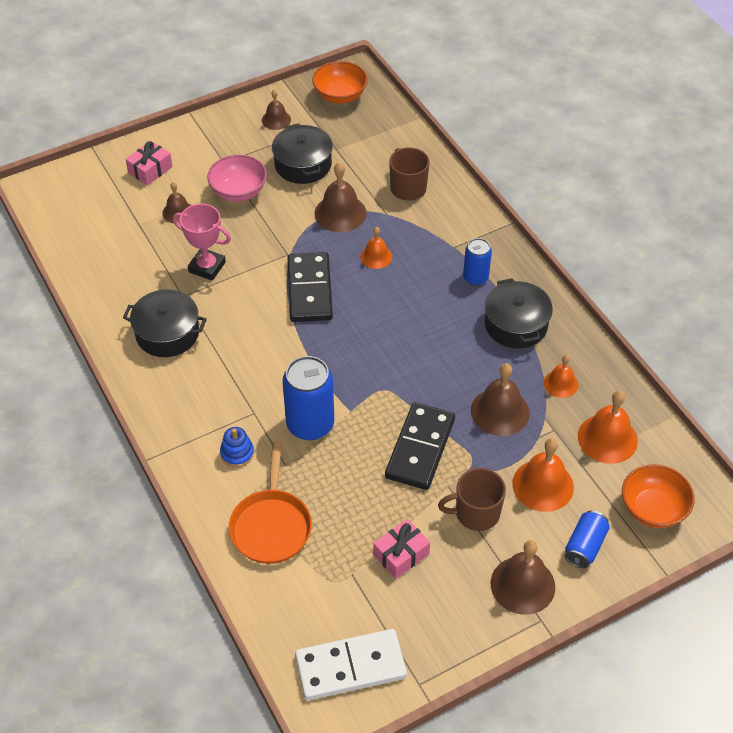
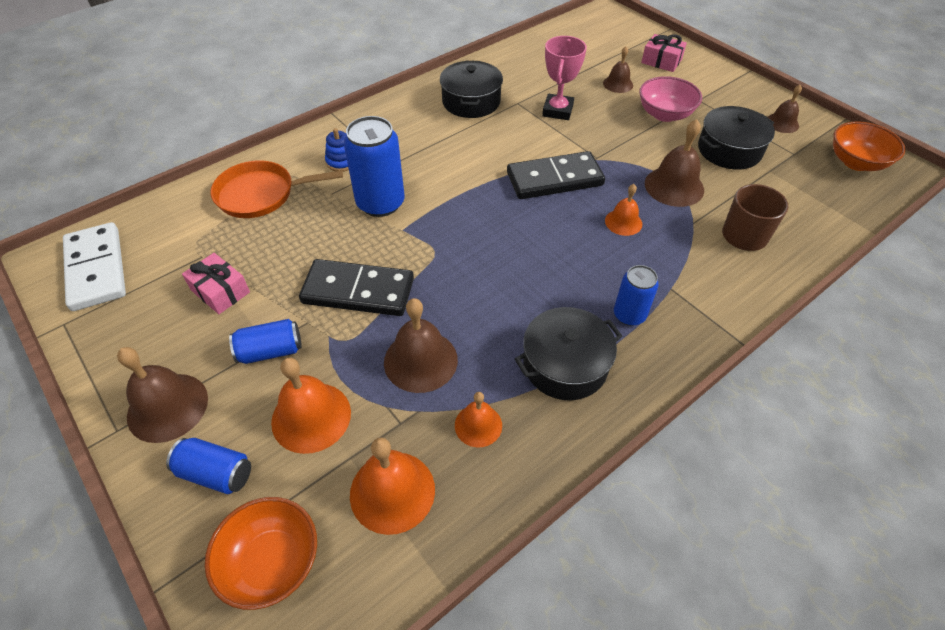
camera: 80 degrees right, 0 degrees up
brown mug [438,468,506,531] -> blue can [229,319,302,364]

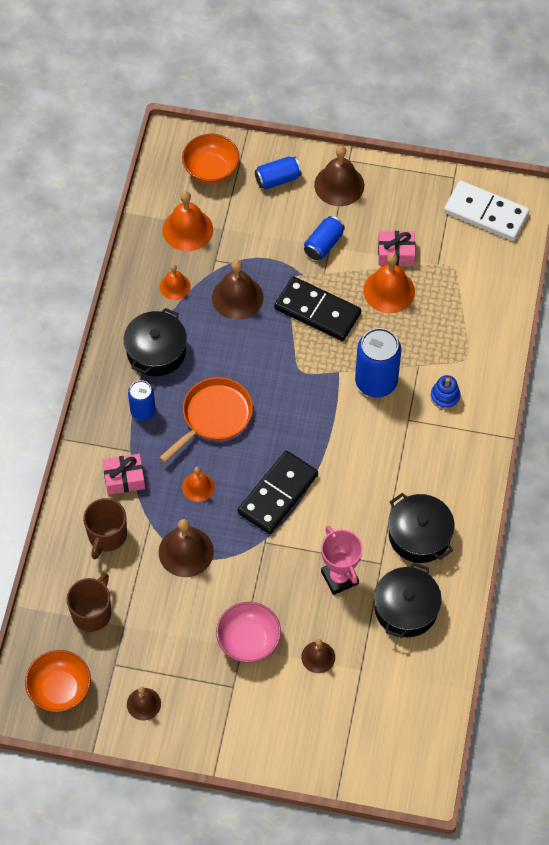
camera: 140 degrees right, 10 degrees up
orange pan [211,160,343,218] -> orange pan moved to [159,377,253,463]
orange bell [271,358,351,454] -> orange bell moved to [363,253,415,313]
black domino [299,259,414,316] -> black domino turned 60 degrees clockwise [274,276,361,341]
pink gift [641,34,687,72] -> pink gift moved to [102,454,145,495]
black pot [698,106,775,170] -> black pot moved to [374,562,442,638]
none -> brown mug [66,573,111,632]

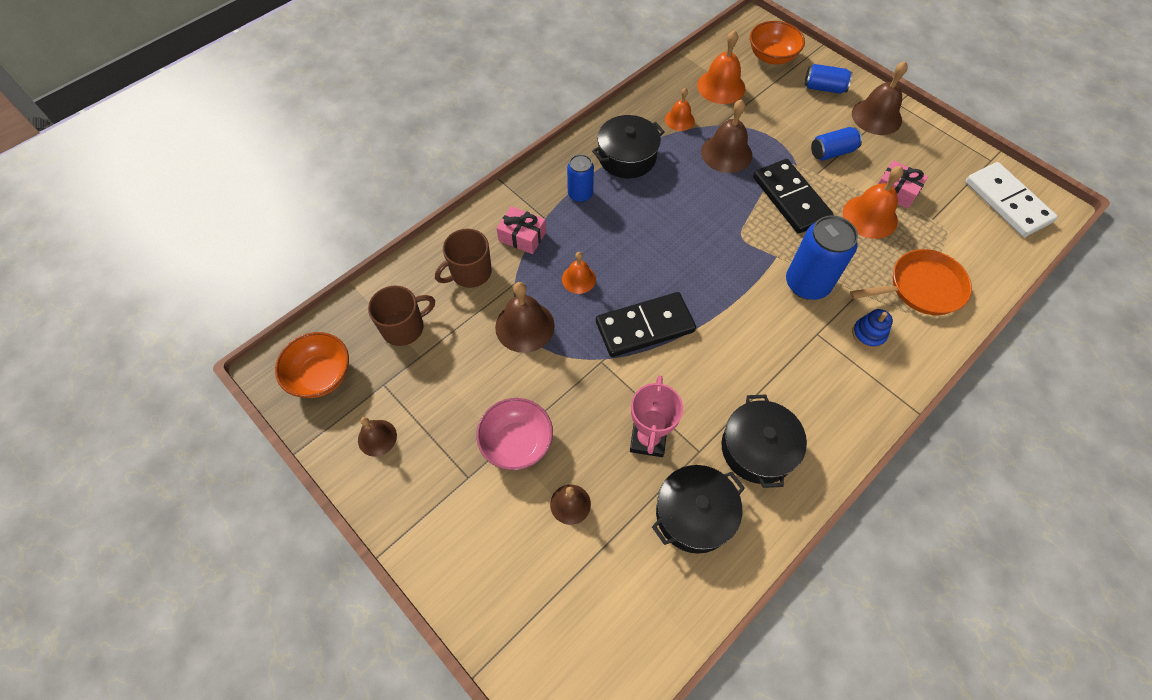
camera: 35 degrees right, 0 degrees up
orange pan [159,377,253,463] -> orange pan moved to [850,249,972,315]

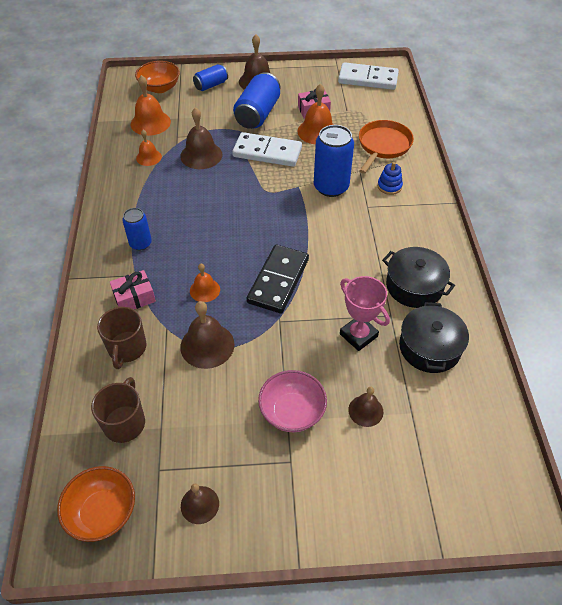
camera: 50 degrees left, 10 degrees down
black pot [592,115,665,178] -> none
black domino [753,159,834,234] -> white domino [232,132,302,167]
blue can [811,127,862,161] -> blue can [233,72,280,129], size x1.71

